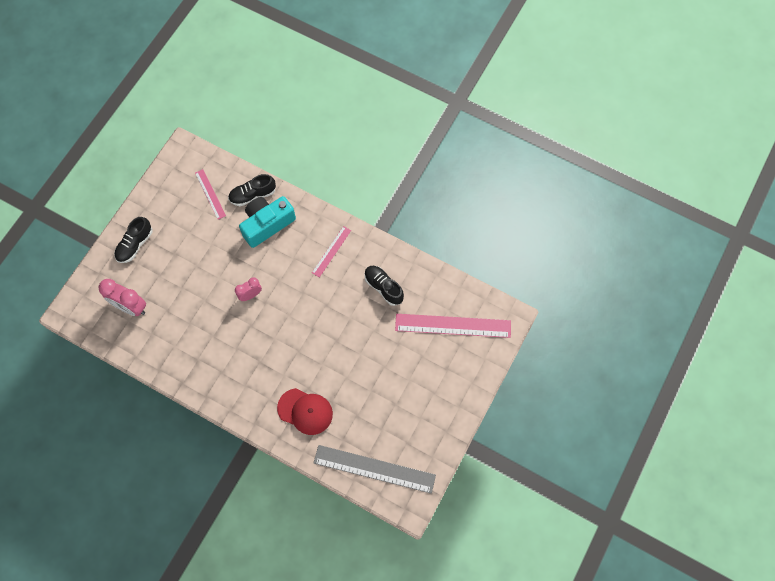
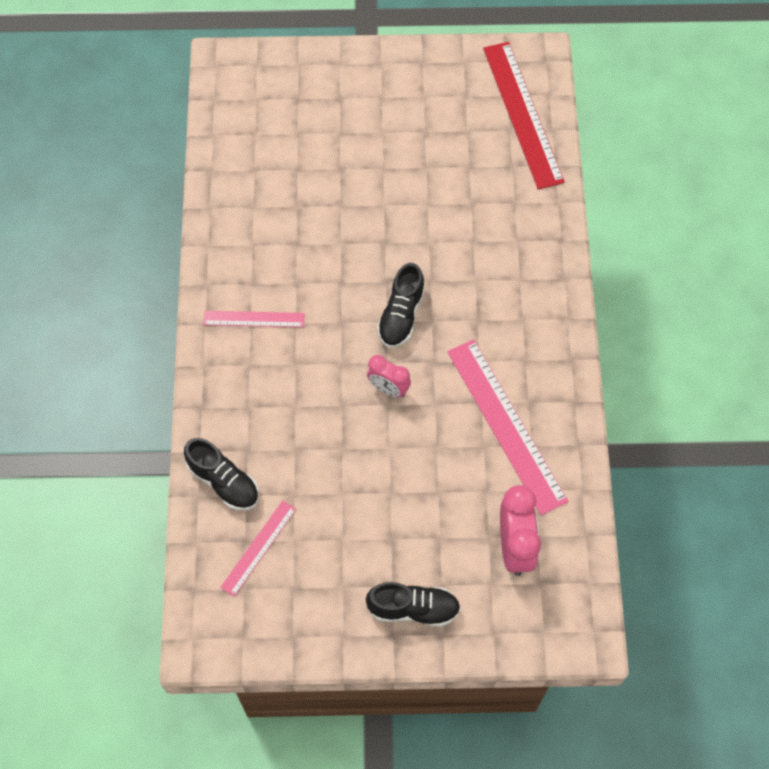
camera: 120 degrees left, 5 degrees down
turquoise camera [239,196,296,248] -> none
red cap [277,388,333,435] -> none
grey ruler [314,445,436,494] -> red ruler [483,42,565,190]
black shoe [364,266,404,306] -> black shoe moved to [377,263,425,348]
pink ruler [395,314,511,338] -> pink ruler moved to [447,340,568,515]

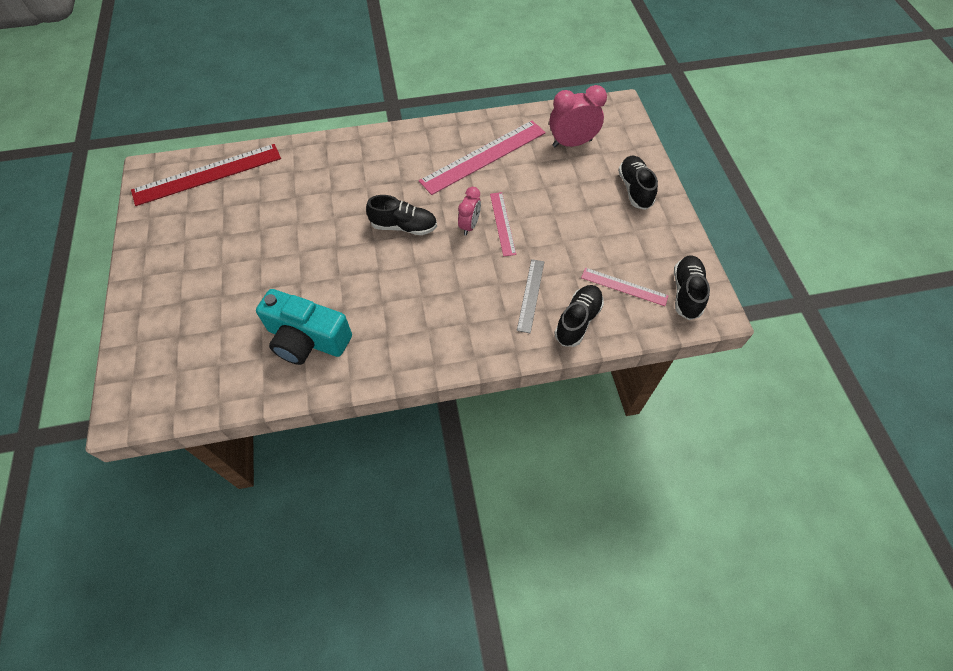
camera: 100 degrees left, 5 degrees down
pink ruler [203,311,305,327] -> pink ruler moved to [490,192,516,256]
none -> turquoise camera [256,289,352,365]
none -> grey ruler [517,259,544,333]
none -> black shoe [674,255,710,320]

